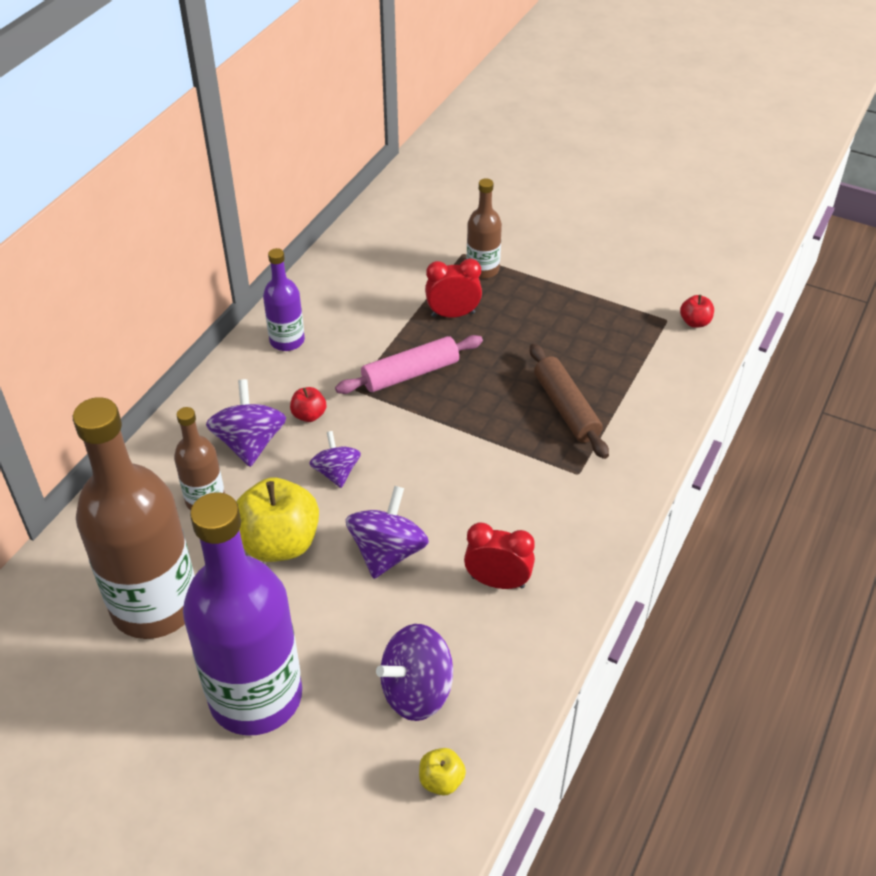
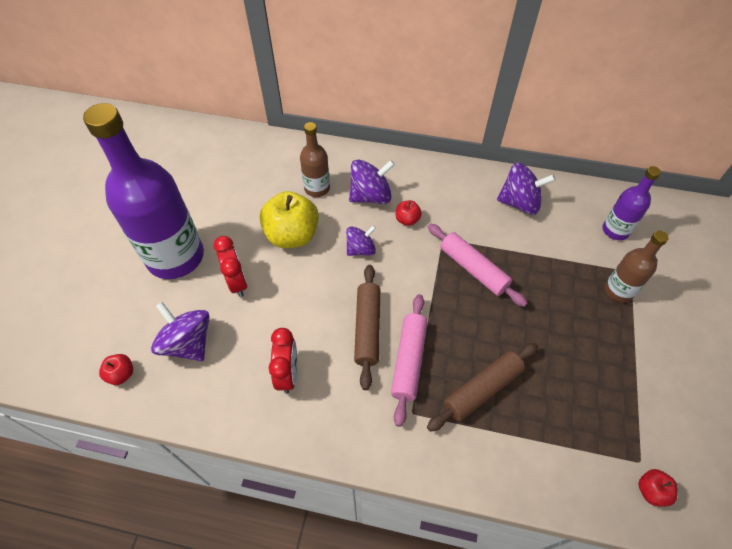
camera: 75 degrees right, 10 degrees up
brown bottle [73,397,195,639] -> none
purple bottle [263,248,305,351] -> purple bottle moved to [602,166,661,240]
purple spinning top [346,486,429,579] -> purple spinning top moved to [497,163,555,215]
yellow apple [419,748,466,796] -> red apple [99,354,133,385]
red clock [425,258,482,318] -> red clock moved to [213,236,247,297]
none -> brown rolling pin [354,265,380,390]
none -> pink rolling pin [391,294,428,427]

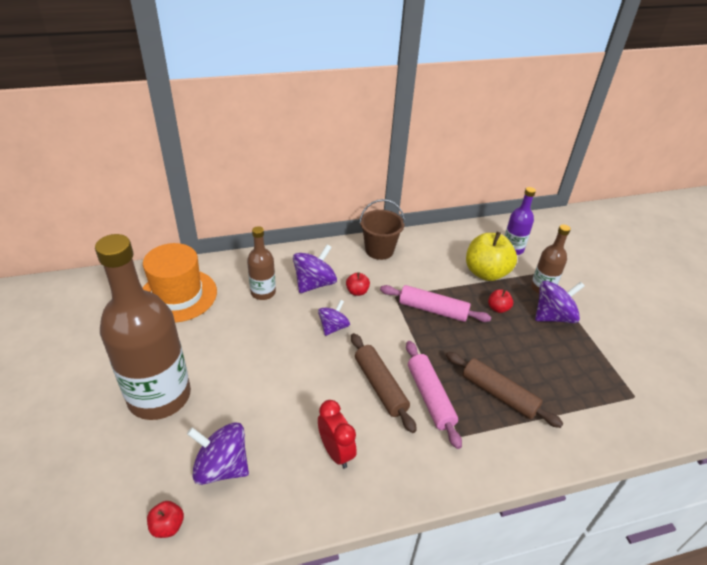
camera: 30 degrees left, 15 degrees down
purple bottle [83,103,204,279] -> brown bottle [95,234,191,420]
red clock [213,236,247,297] -> none
yellow apple [259,191,319,248] -> yellow apple moved to [466,232,517,281]
brown rolling pin [427,343,538,432] -> brown rolling pin turned 75 degrees counterclockwise [446,352,563,428]
purple spinning top [497,163,555,215] -> purple spinning top moved to [535,281,585,323]
red apple [638,469,678,507] -> red apple moved to [488,289,513,313]
none -> orange hat [143,243,217,323]
none -> brown bucket [359,199,405,260]

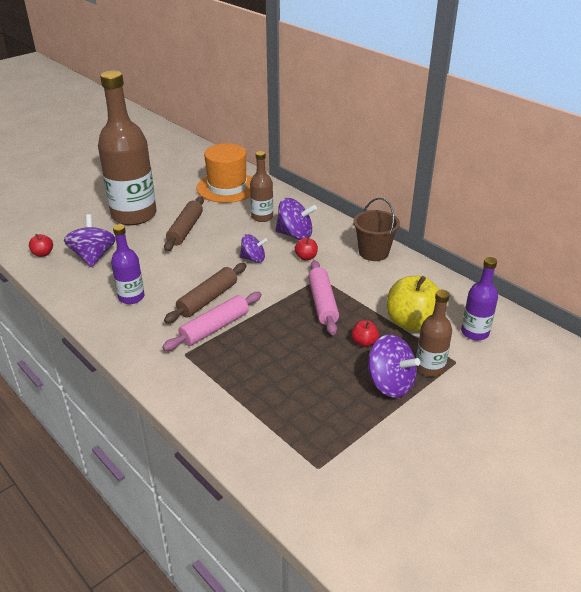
camera: 65 degrees right, 5 degrees down
red clock [318,400,357,468] -> purple bottle [111,224,144,304]
brown rolling pin [446,352,563,428] -> brown rolling pin moved to [164,196,204,252]

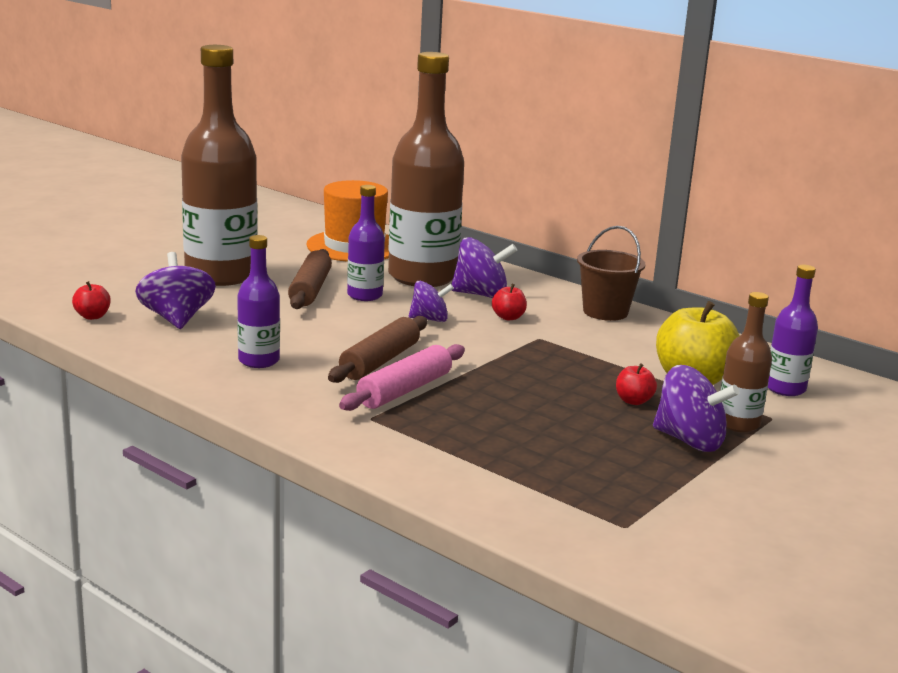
camera: 10 degrees left, 15 degrees down
brown bottle [250,151,273,222] -> brown bottle [388,52,464,287], size x2.05
pink rolling pin [308,260,339,335] -> none
none -> purple bottle [347,185,385,301]

